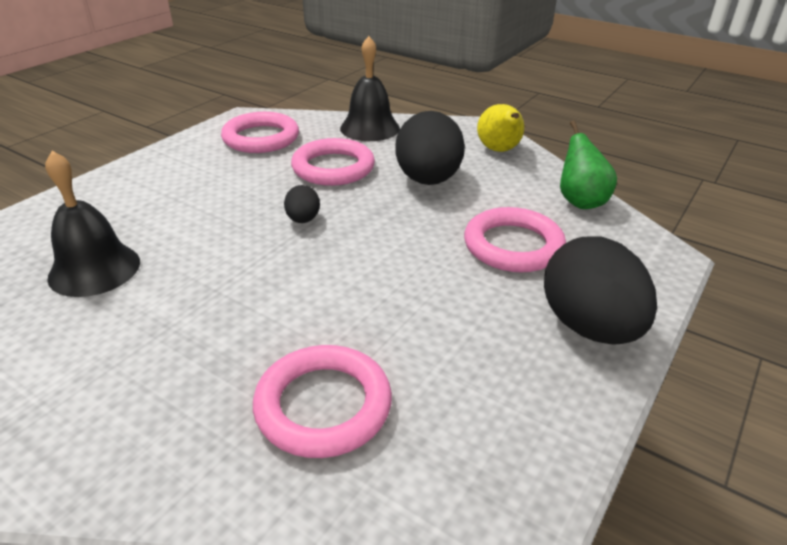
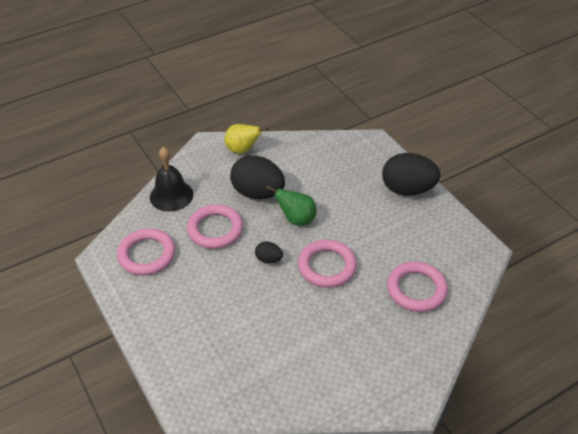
camera: 65 degrees left, 10 degrees up
black bell [45,151,140,297] -> none
pink ring [464,207,566,272] -> pink ring moved to [298,240,357,288]
green pear [560,120,617,209] -> green pear moved to [266,186,317,226]

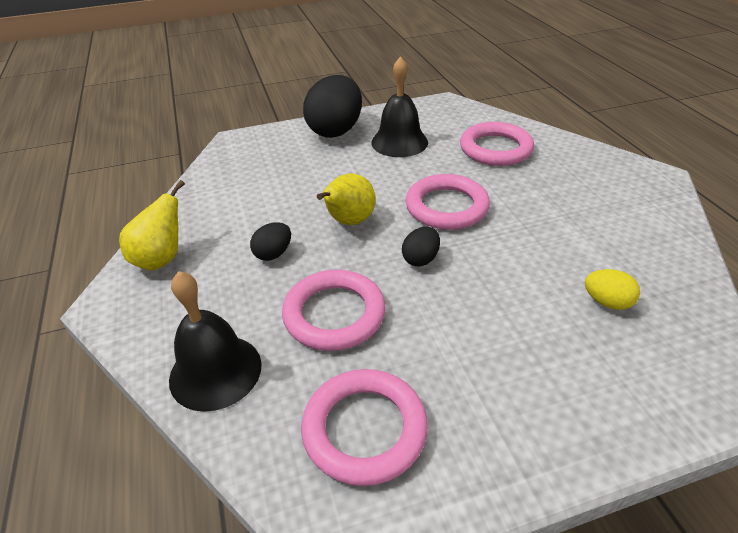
camera: 75 degrees left, 5 degrees down
black egg [230,155,285,199] -> black egg [250,222,291,261], size x0.47
green pear [266,186,317,226] -> yellow pear [317,173,376,225]
none -> black bell [371,56,428,157]
none -> yellow egg [585,269,640,310]

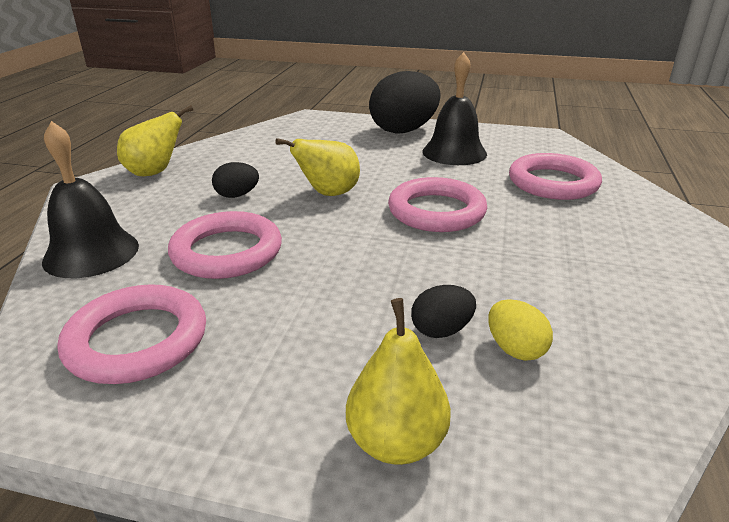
camera: 30 degrees right, 10 degrees down
black egg [402,227,440,267] -> black egg moved to [411,285,476,338]
none -> yellow pear [346,298,451,465]

